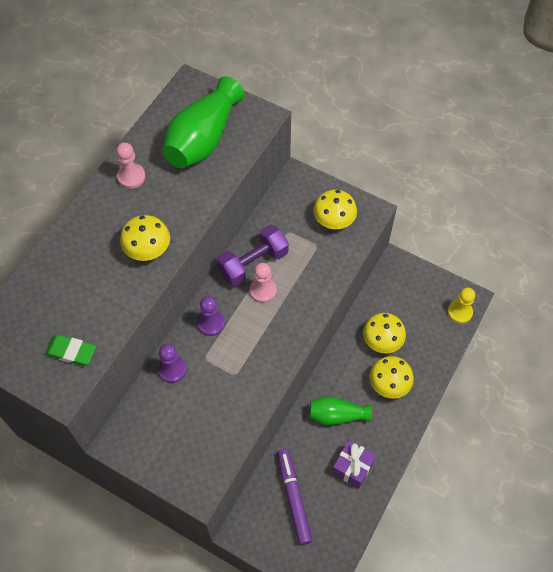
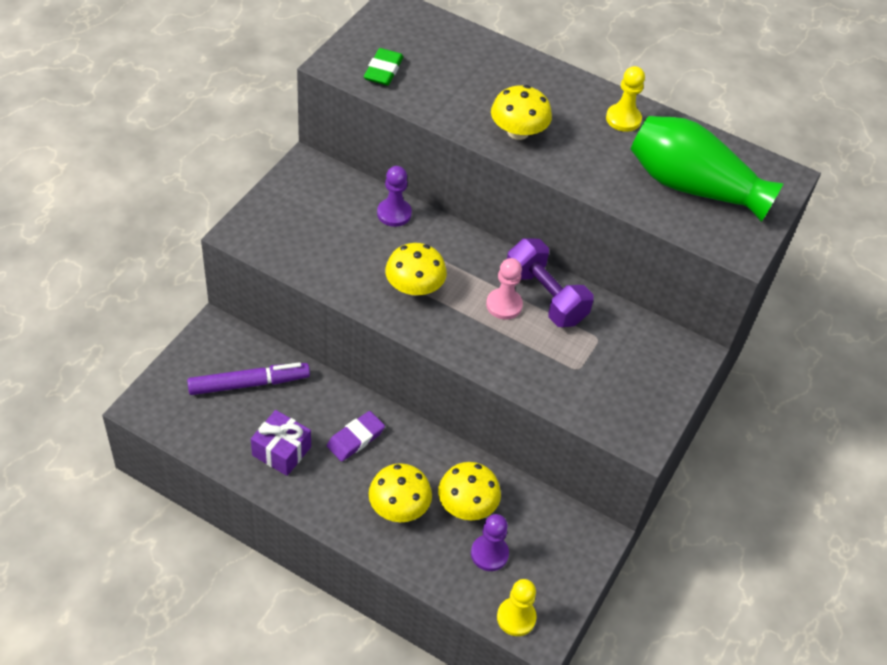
camera: 85 degrees right, 10 degrees down
pink pawn [116,142,146,189] -> yellow pawn [606,66,645,132]
purple pawn [197,296,225,336] -> purple pawn moved to [471,514,509,571]
green vase [309,396,372,425] -> purple eraser [327,411,385,462]
yellow mushroom [313,190,357,229] -> yellow mushroom moved to [385,243,447,296]

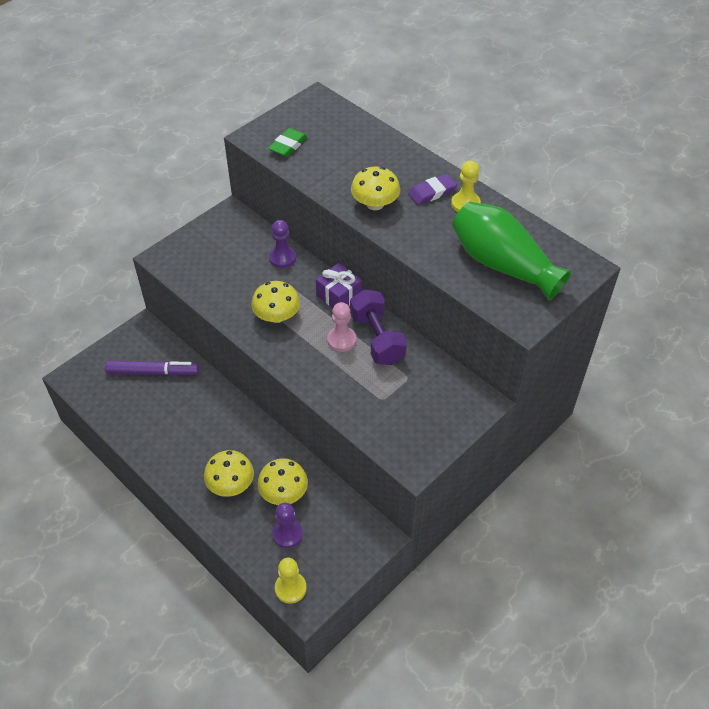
camera: 20 degrees right, 0 degrees up
purple gift [251,410,311,476] -> purple gift moved to [316,263,362,308]
purple eraser [327,411,385,462] -> purple eraser moved to [408,174,457,205]

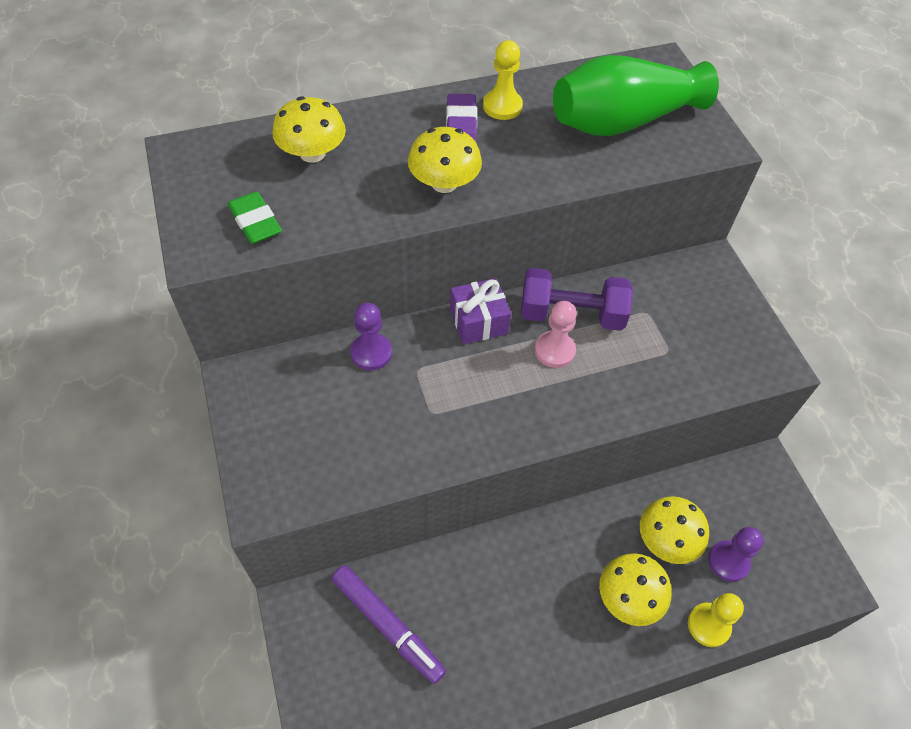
camera: 65 degrees left, 5 degrees up
purple marker [105,361,199,376] -> purple marker turned 105 degrees clockwise [332,565,446,684]
yellow mushroom [251,281,300,323] -> yellow mushroom moved to [272,96,346,163]
yellow pawn [275,558,307,604] -> yellow pawn moved to [688,593,744,647]

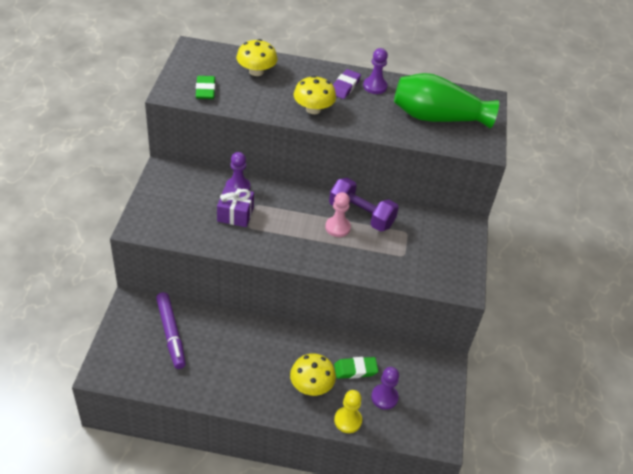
camera: 25 degrees right, 10 degrees down
purple gift [450,278,511,344] -> purple gift moved to [217,186,254,227]
yellow pawn [483,40,523,120] -> purple pawn [363,48,388,94]
yellow mushroom [640,496,709,564] -> green eraser [334,357,378,379]

